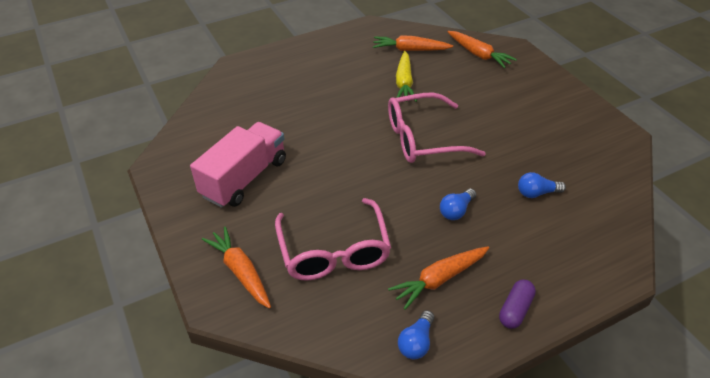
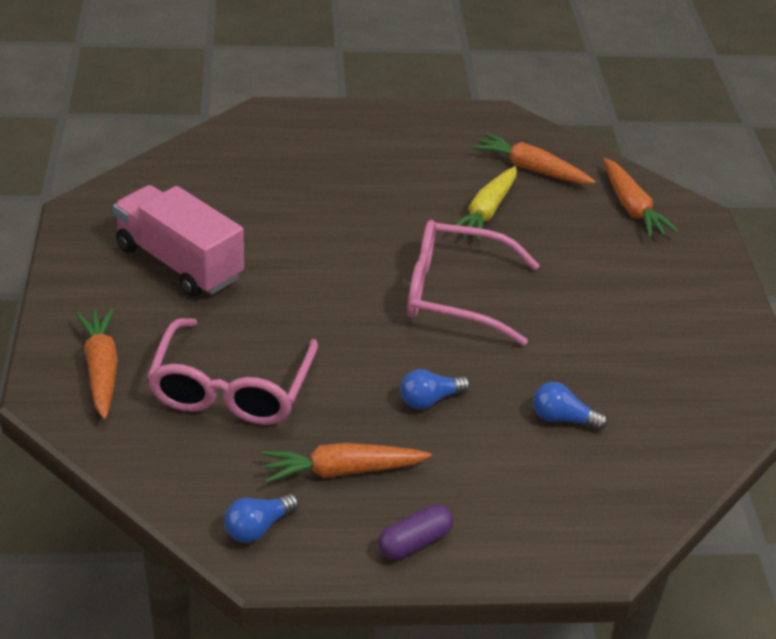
camera: 20 degrees right, 5 degrees down
pink truck [190,122,286,208] -> pink truck turned 105 degrees counterclockwise [113,185,244,297]

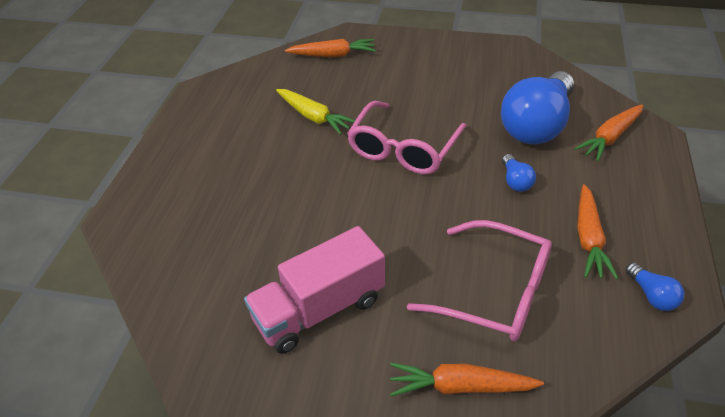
camera: 70 degrees left, 5 degrees up
purple capsule [378,504,453,560] -> none
orange carrot [473,133,596,184] -> orange carrot moved to [574,105,643,161]
blue light bulb [533,382,608,430] -> blue light bulb [501,71,574,144], size x2.44

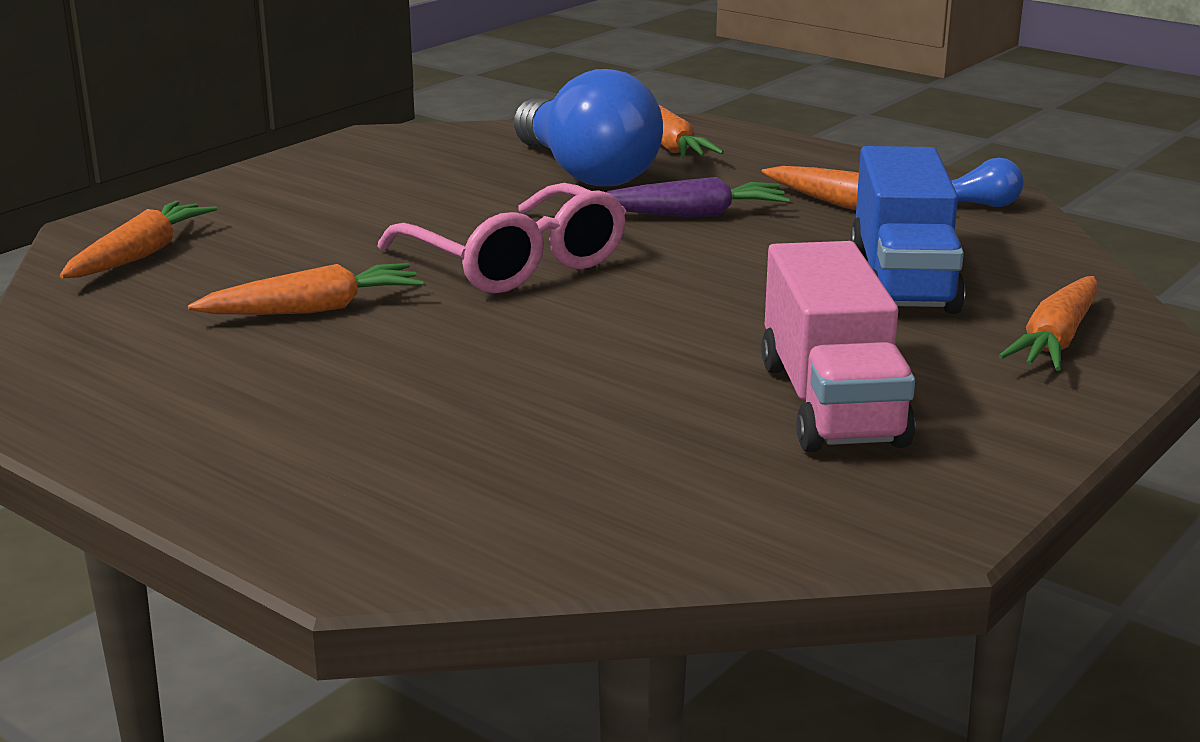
camera: 65 degrees left, 20 degrees down
yellow carrot [276,89,355,135] -> orange carrot [188,263,424,315]
pink glasses [407,220,552,342] -> blue truck [850,146,965,314]
blue light bulb [502,154,536,192] -> purple carrot [606,177,790,217]

